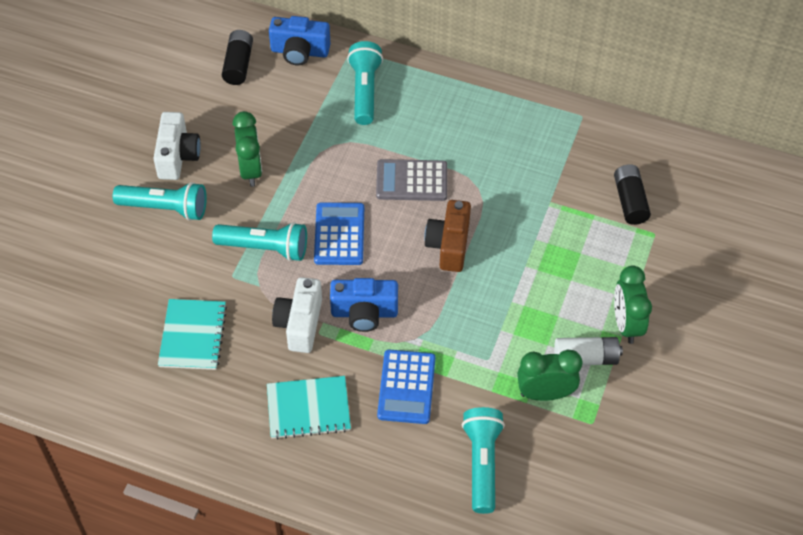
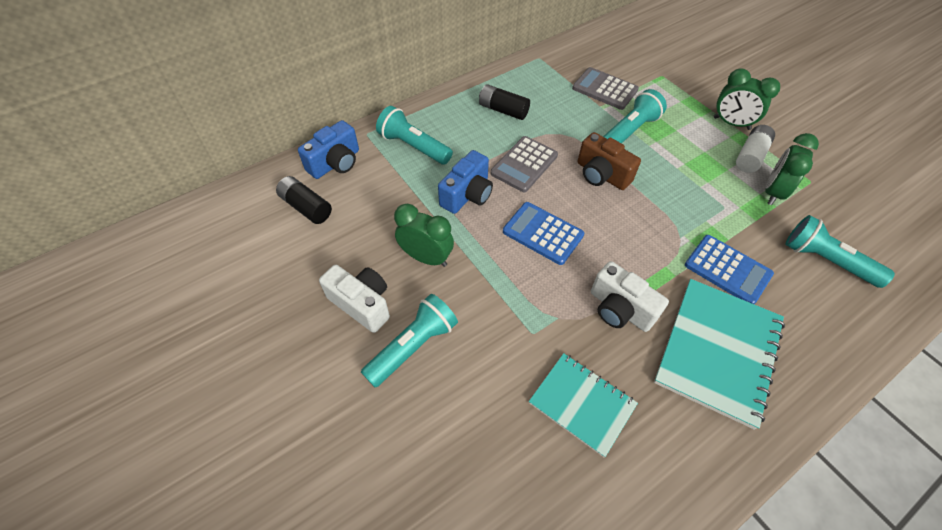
camera: 55 degrees left, 0 degrees up
turquoise flashlight [212,222,307,261] -> turquoise flashlight moved to [603,89,667,143]
turquoise notebook [267,376,351,439] -> turquoise notebook [654,279,785,430], size x1.58
blue camera [330,278,398,332] -> blue camera moved to [438,150,493,214]
black battery [614,164,651,225] -> black battery moved to [479,84,530,120]
none -> grey calculator [572,67,639,110]

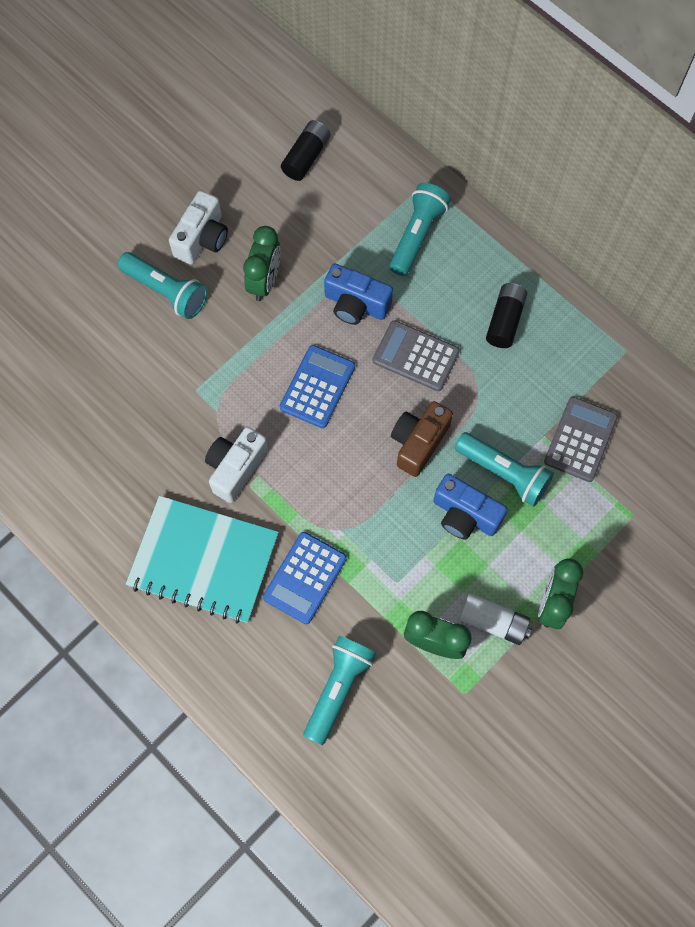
camera: 80 degrees right, 15 degrees up
blue camera [298,120,359,179] -> blue camera moved to [433,474,508,540]
turquoise notebook [529,353,638,457] -> none

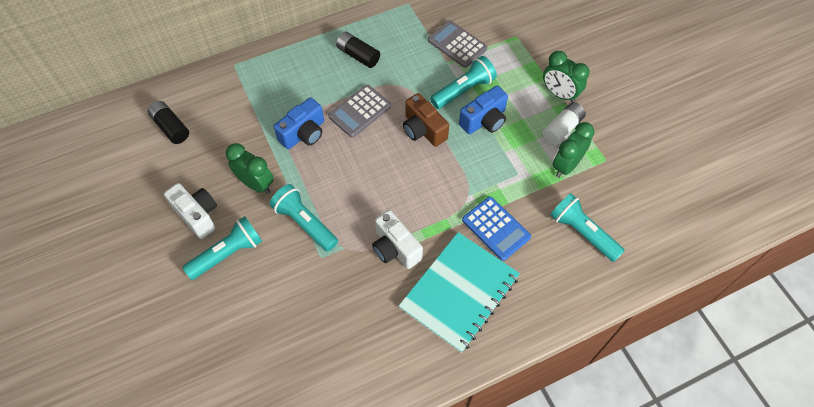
camera: 70 degrees left, 10 degrees down
blue calculator [280,345,355,428] -> none
turquoise flashlight [389,183,451,276] -> turquoise flashlight moved to [270,184,338,252]

